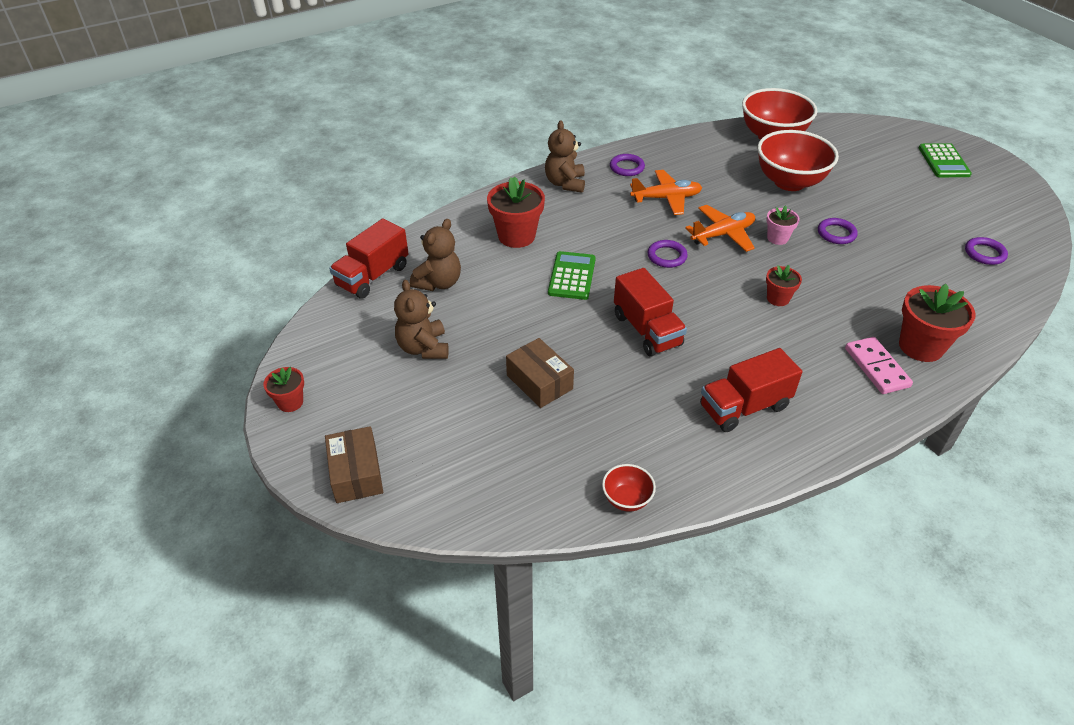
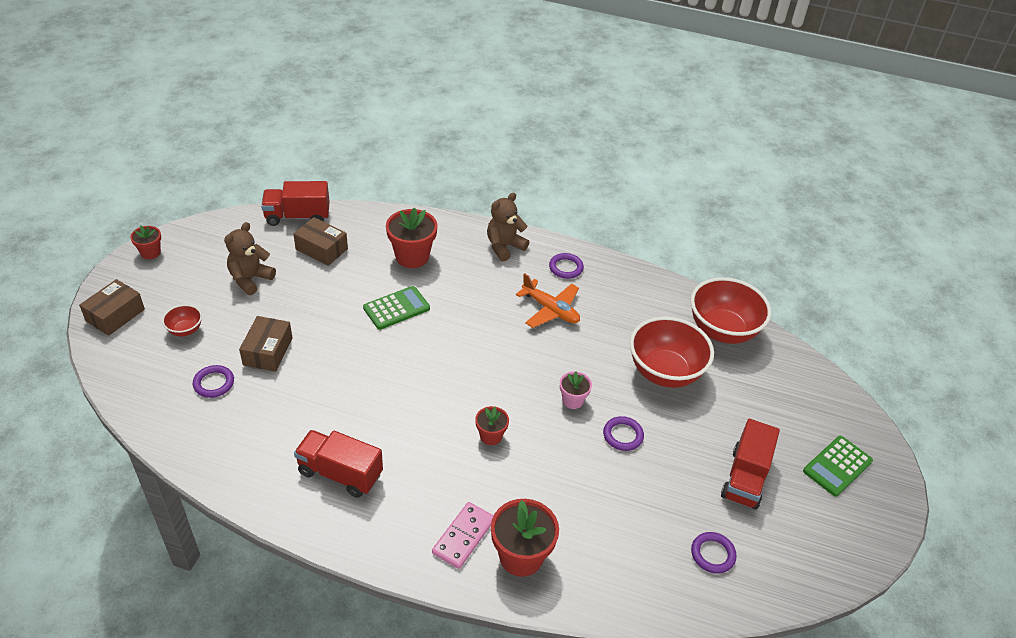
camera: 45 degrees right, 0 degrees up
brown teddy bear [410,219,461,291] -> brown box [293,217,348,266]
red bowl [602,464,656,512] -> red bowl moved to [162,305,202,336]
red truck [614,268,687,357] -> red truck moved to [721,419,780,510]
purple ring [647,240,688,268] -> purple ring moved to [193,365,234,398]
orange plane [685,205,755,252] -> none

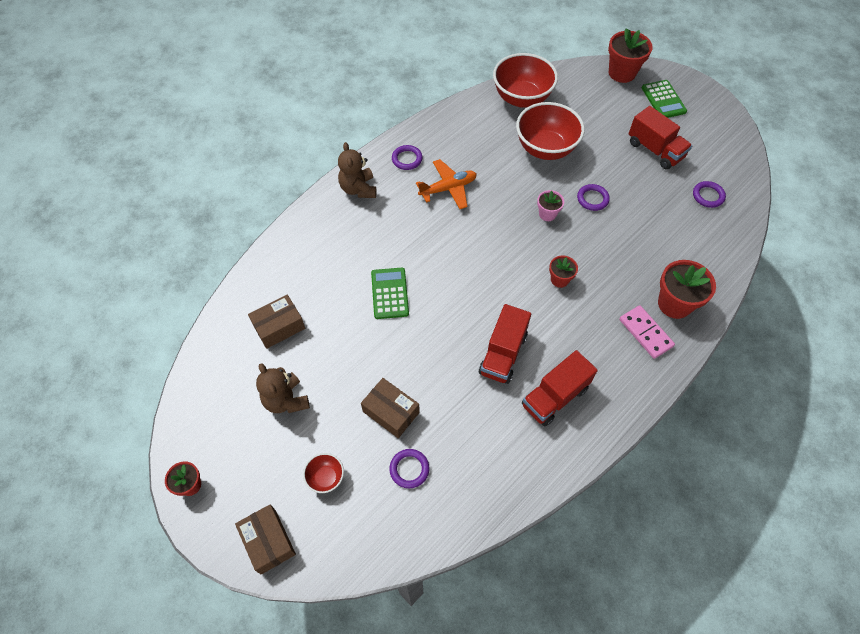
camera: 60 degrees left, 15 degrees up
red truck [261,181,330,226] -> red truck moved to [479,304,531,384]
red flower pot [386,207,437,268] -> red flower pot moved to [608,28,652,83]

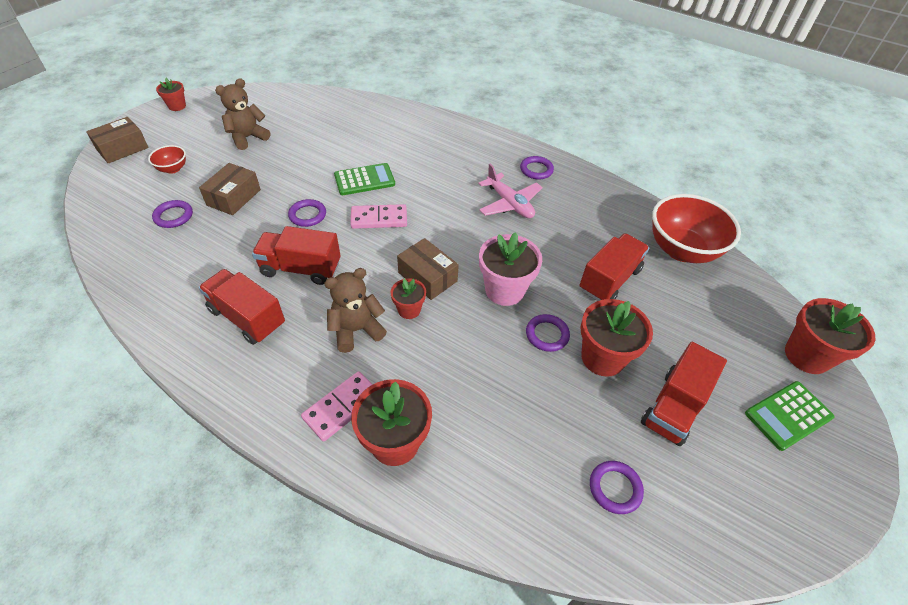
camera: 75 degrees right, 10 degrees down
brown box [248,294,305,349] -> brown box moved to [397,238,459,300]
brown teddy bear [338,142,376,198] -> brown teddy bear moved to [324,268,387,353]
orange plane [416,159,477,209] -> pink plane [478,164,543,218]
red bowl [516,102,585,160] -> red truck [579,233,649,301]
pink flower pot [537,190,564,221] -> pink flower pot [479,232,542,306], size x1.79
none -> purple ring [288,199,326,227]
none -> pink domino [350,204,407,229]
none -> red flower pot [581,299,653,377]

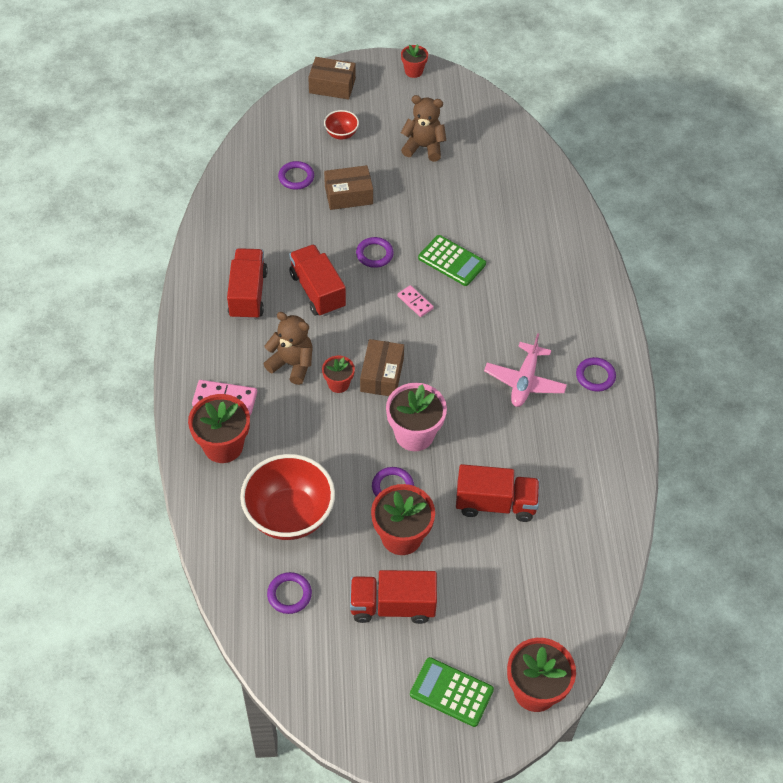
camera: 55 degrees right, 5 degrees up
pink domino [350,204,407,229] -> pink domino [397,285,434,317], size x0.63
red bowl [652,194,741,263] -> red bowl moved to [240,454,335,540]

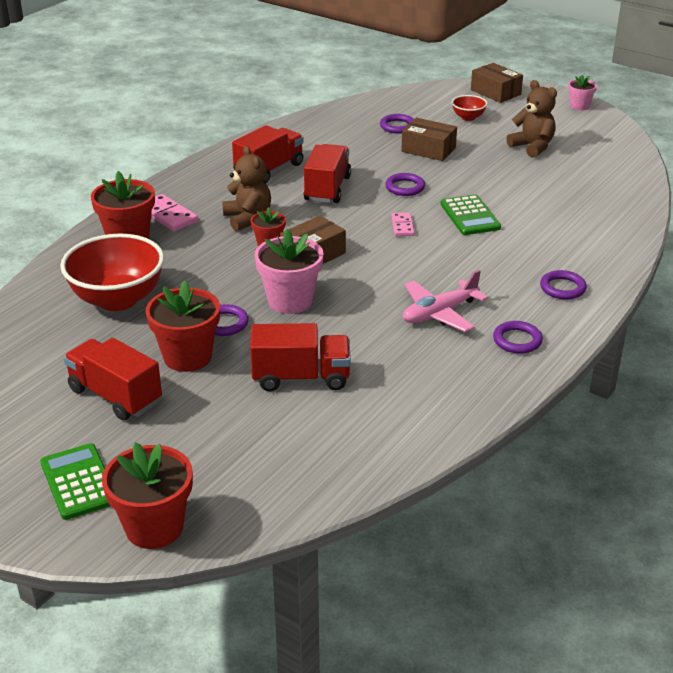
camera: 40 degrees right, 20 degrees down
purple ring [267,572,312,614] -> purple ring moved to [540,270,587,299]
red flower pot [401,44,428,78] -> pink flower pot [568,75,597,110]
red truck [456,464,540,522] -> red truck turned 45 degrees counterclockwise [250,323,351,391]

